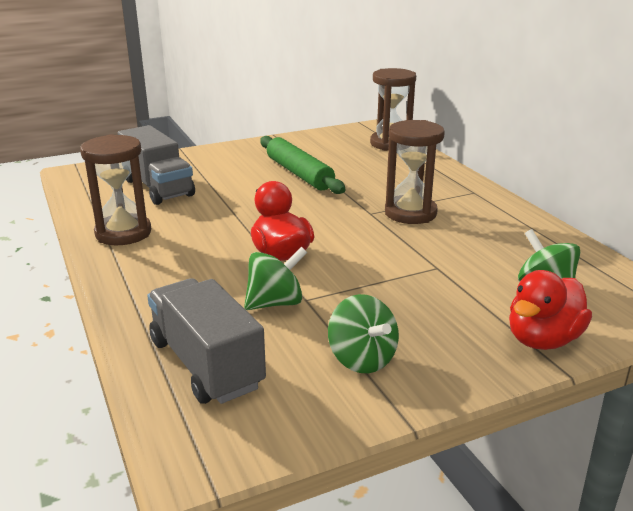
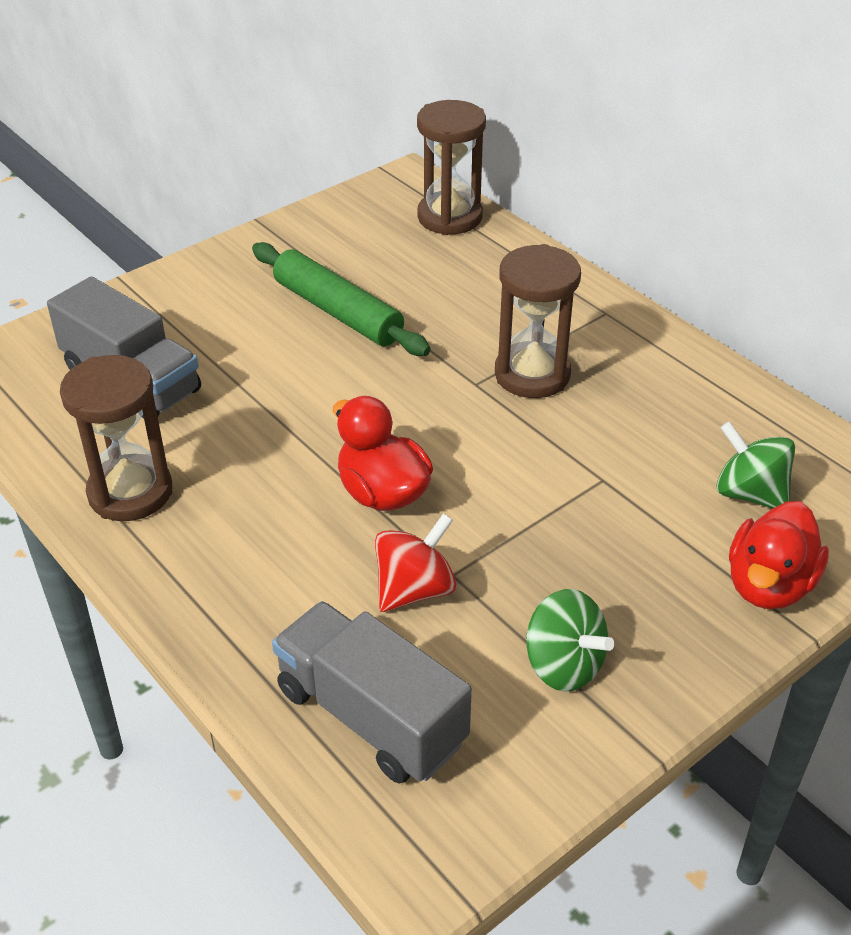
camera: 15 degrees left, 15 degrees up
green spinning top [244,247,307,310] -> red spinning top [375,513,456,612]

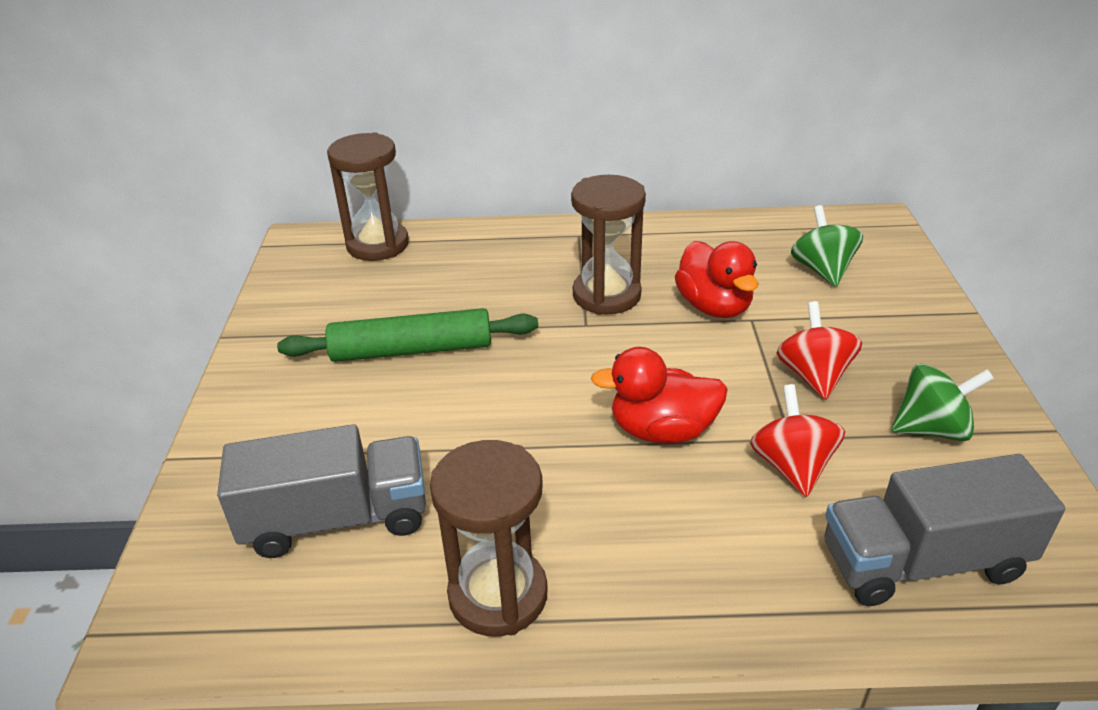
camera: 50 degrees left, 5 degrees down
green spinning top [717,421,795,509] -> green spinning top turned 90 degrees clockwise [791,205,863,287]
red duck [729,501,829,609] -> red duck moved to [675,241,759,318]
none -> red spinning top [777,301,862,400]

